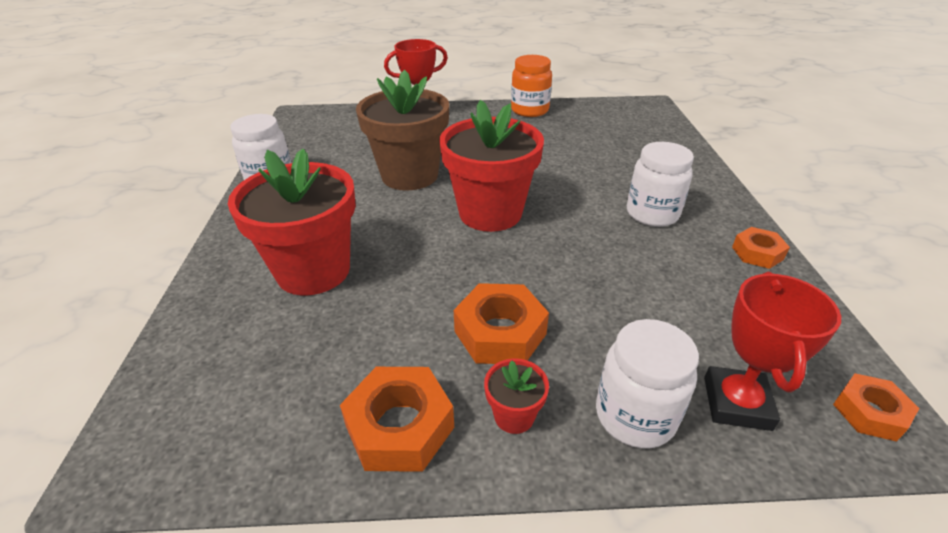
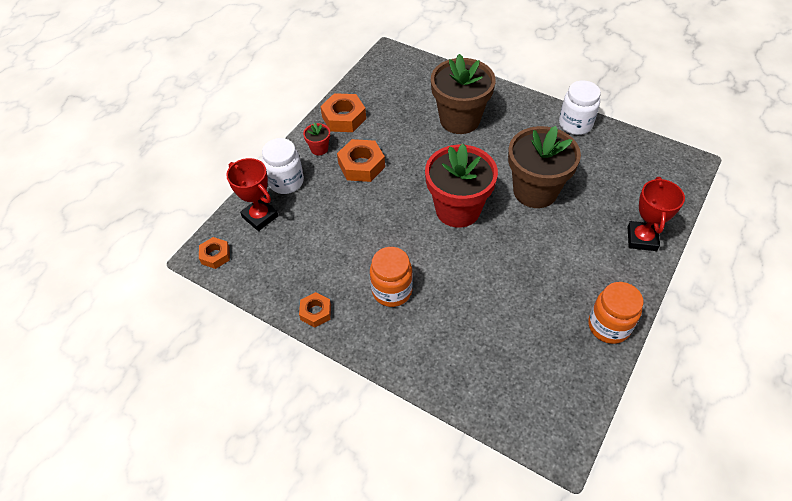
camera: 125 degrees right, 15 degrees up
red flower pot [228,148,356,296] -> brown flower pot [431,54,496,134]
white jar [627,142,694,227] -> orange jar [370,247,413,307]

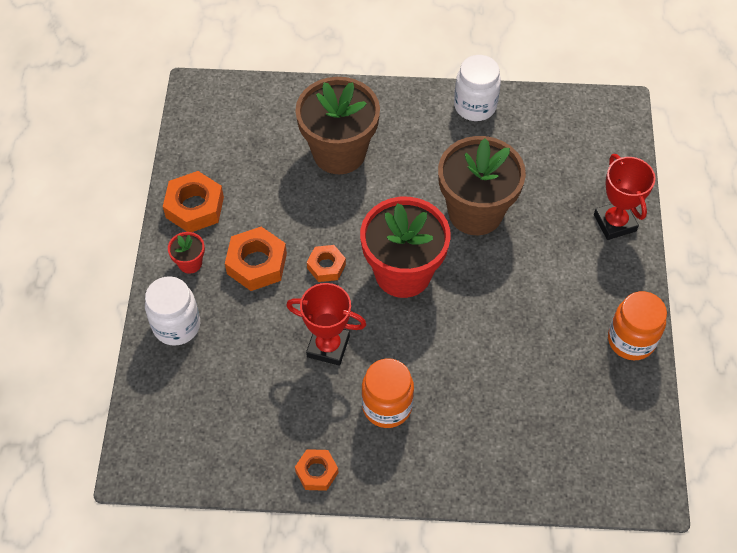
camera: 30 degrees left, 5 degrees up
orange nut [199,237,230,269] -> orange nut moved to [307,245,346,282]
red trophy [226,158,278,231] -> red trophy moved to [286,283,367,366]

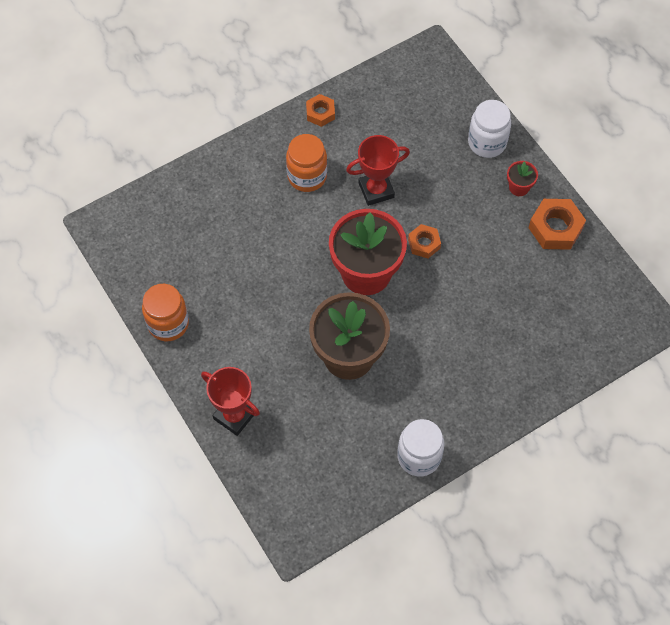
camera: 145 degrees right, 5 degrees up
orange nut [225,227,287,291] -> none
brown flower pot [295,77,380,174] -> none

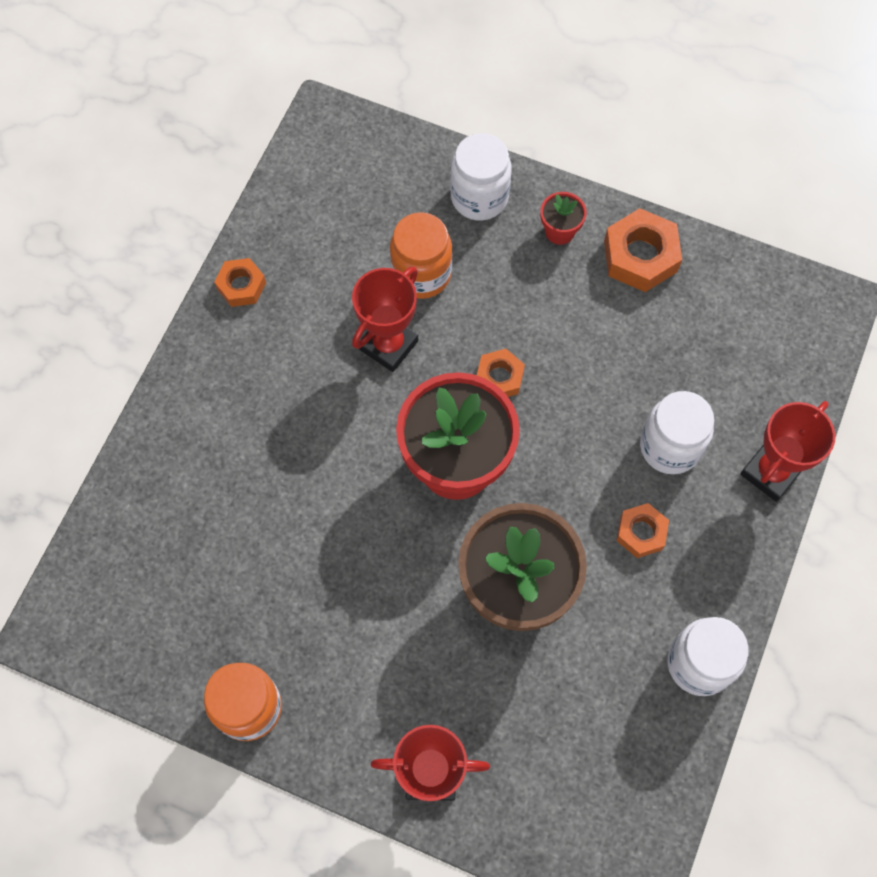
camera: 35 degrees left, 5 degrees up
orange jar [286,134,327,192] -> orange jar moved to [390,212,452,299]
none -> orange nut [616,503,669,558]
none -> white jar [640,391,714,474]
none -> red trophy [740,401,835,502]

